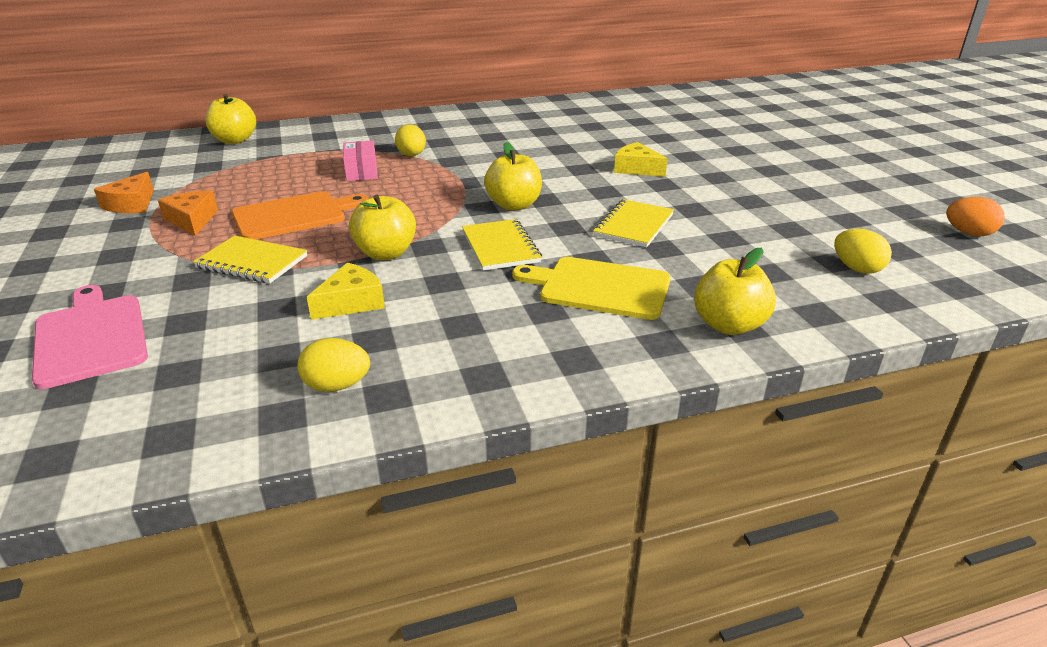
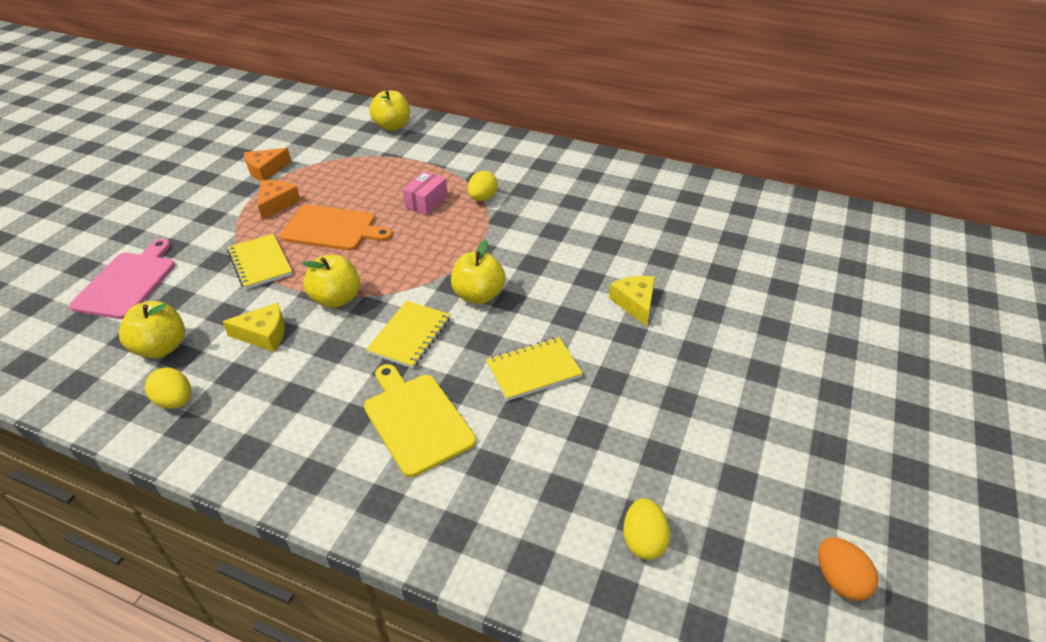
camera: 40 degrees right, 10 degrees up
yellow apple [694,248,776,335] -> yellow apple moved to [119,301,185,358]

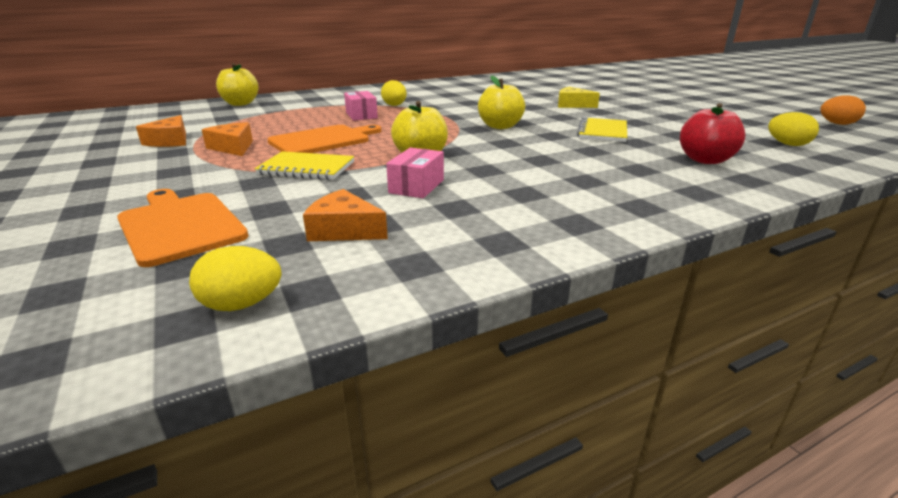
camera: 50 degrees left, 15 degrees down
pink cutting board [69,239,175,319] -> orange cutting board [117,189,249,267]
yellow apple [119,301,185,358] -> orange cheese [303,189,388,241]
yellow egg [145,367,191,409] -> yellow egg moved to [189,246,281,311]
yellow cheese [222,303,285,352] -> pink box [386,148,444,198]
yellow cutting board [364,364,476,477] -> none
yellow notebook [366,301,451,368] -> none
none -> red apple [680,103,746,164]

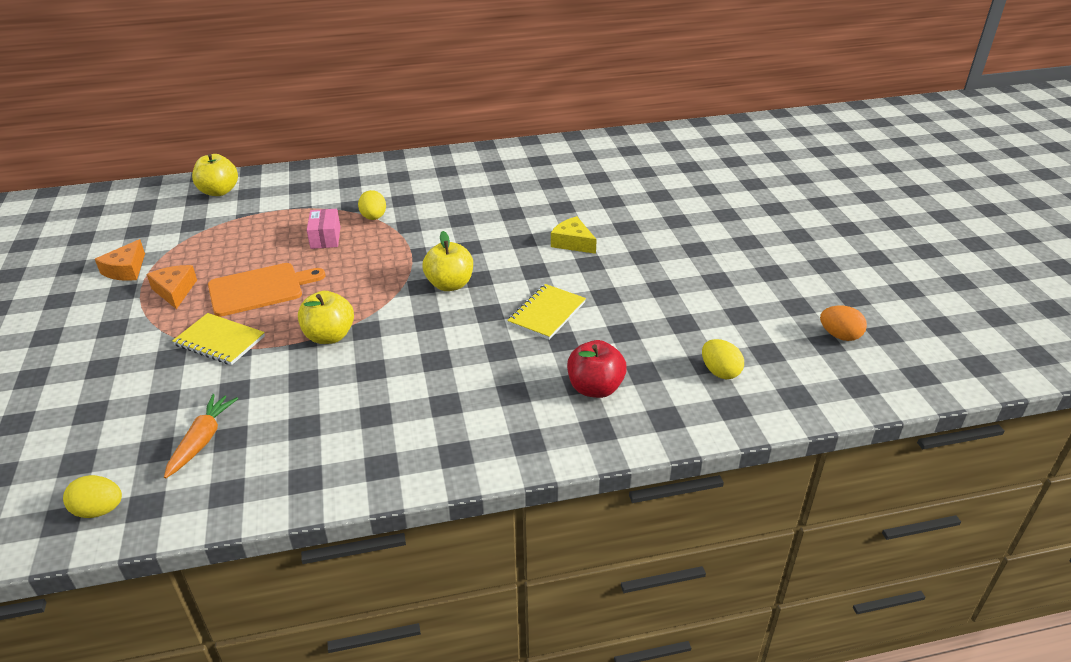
camera: 15 degrees right, 10 degrees up
orange cutting board [117,189,249,267] -> none
orange cheese [303,189,388,241] -> orange carrot [164,394,238,478]
pink box [386,148,444,198] -> none

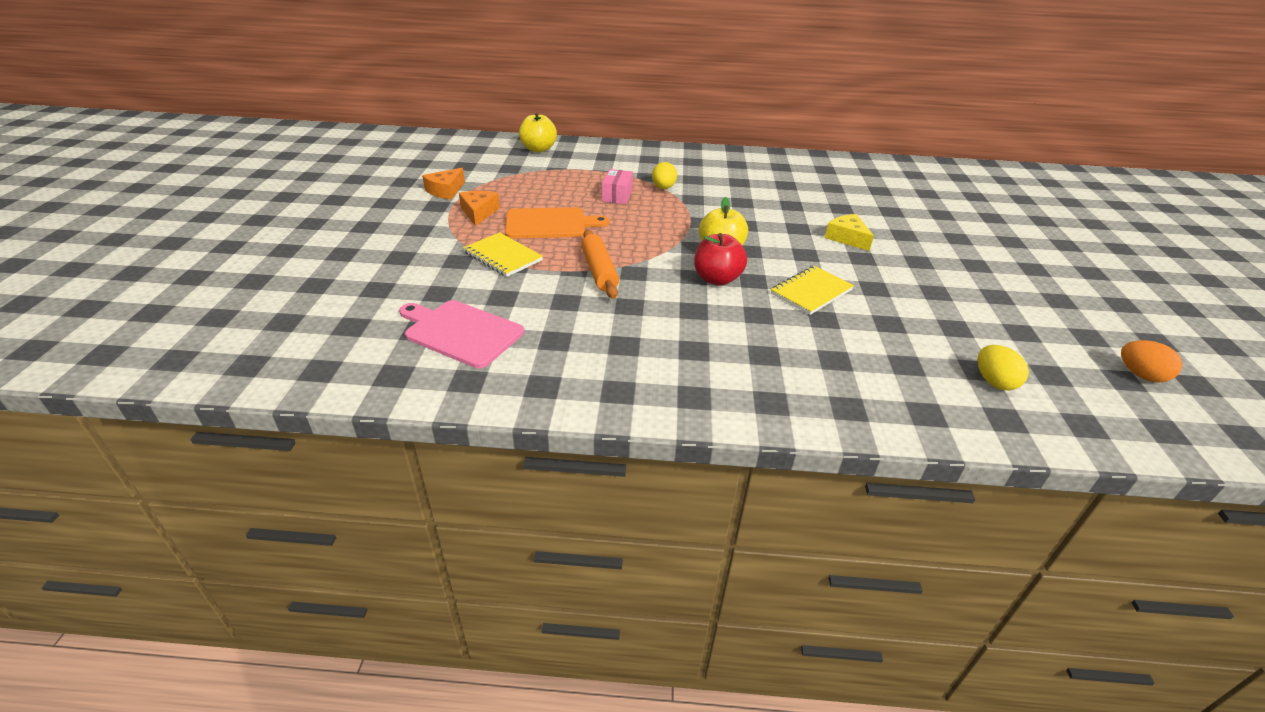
camera: 15 degrees right, 0 degrees up
yellow egg [63,475,122,518] -> none
orange carrot [164,394,238,478] -> pink cutting board [399,300,524,368]
yellow apple [298,291,354,344] -> orange rolling pin [581,230,619,299]
red apple [567,340,627,398] -> red apple moved to [694,233,747,286]

